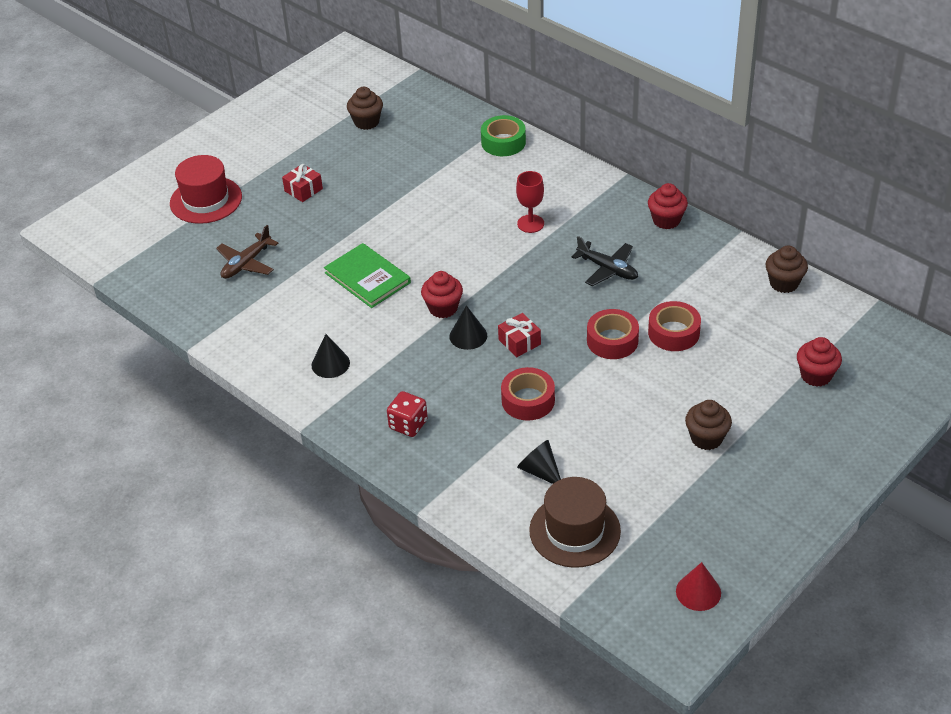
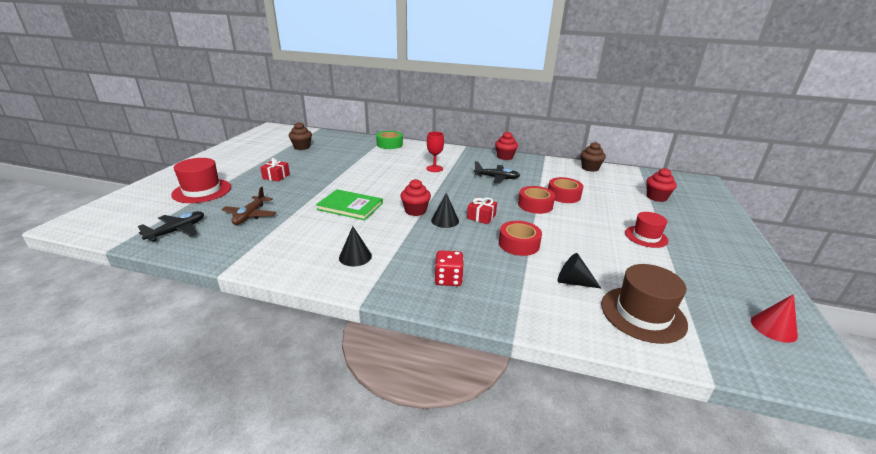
camera: 30 degrees left, 15 degrees down
brown cupcake [685,400,732,450] -> red hat [625,212,669,248]
none -> black plane [138,211,204,242]

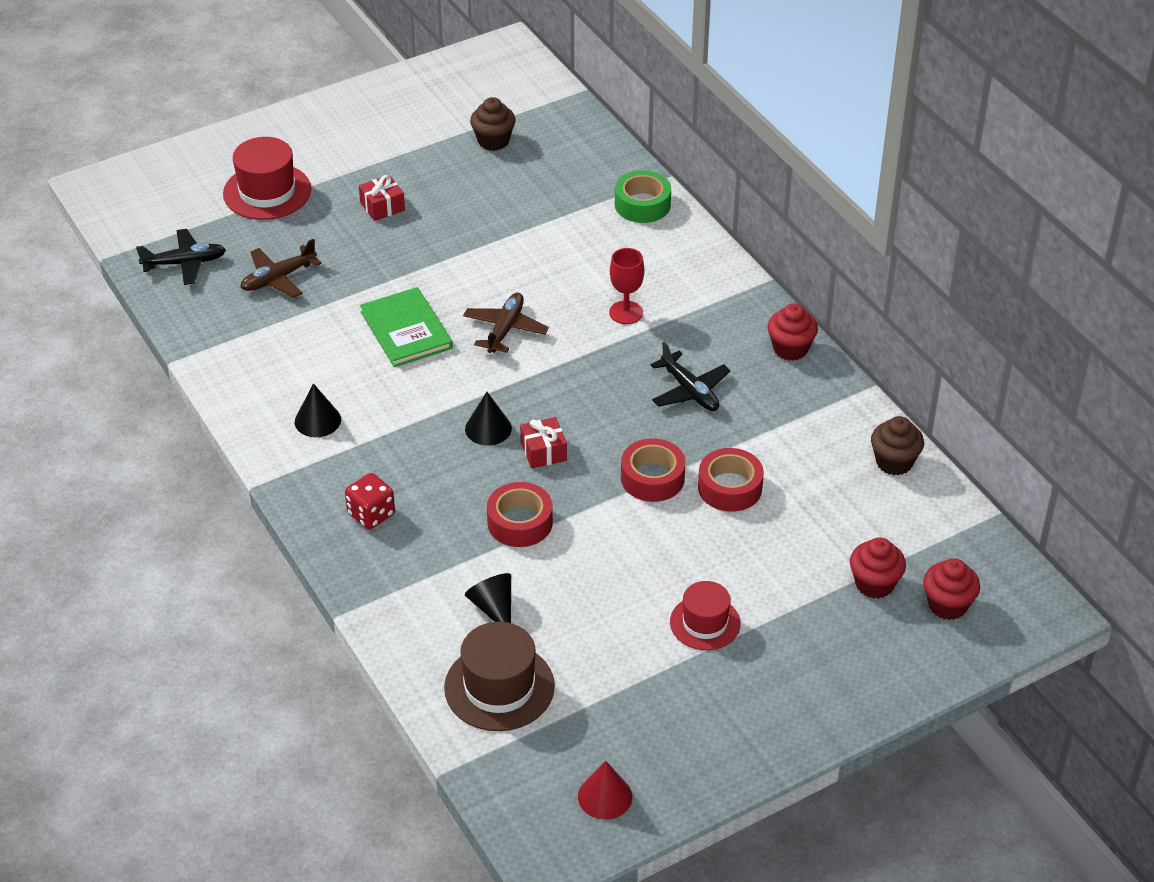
camera: 45 degrees right, 15 degrees up
red cupcake [400,179,431,216] -> red cupcake moved to [923,558,980,620]
none -> brown plane [463,292,549,353]

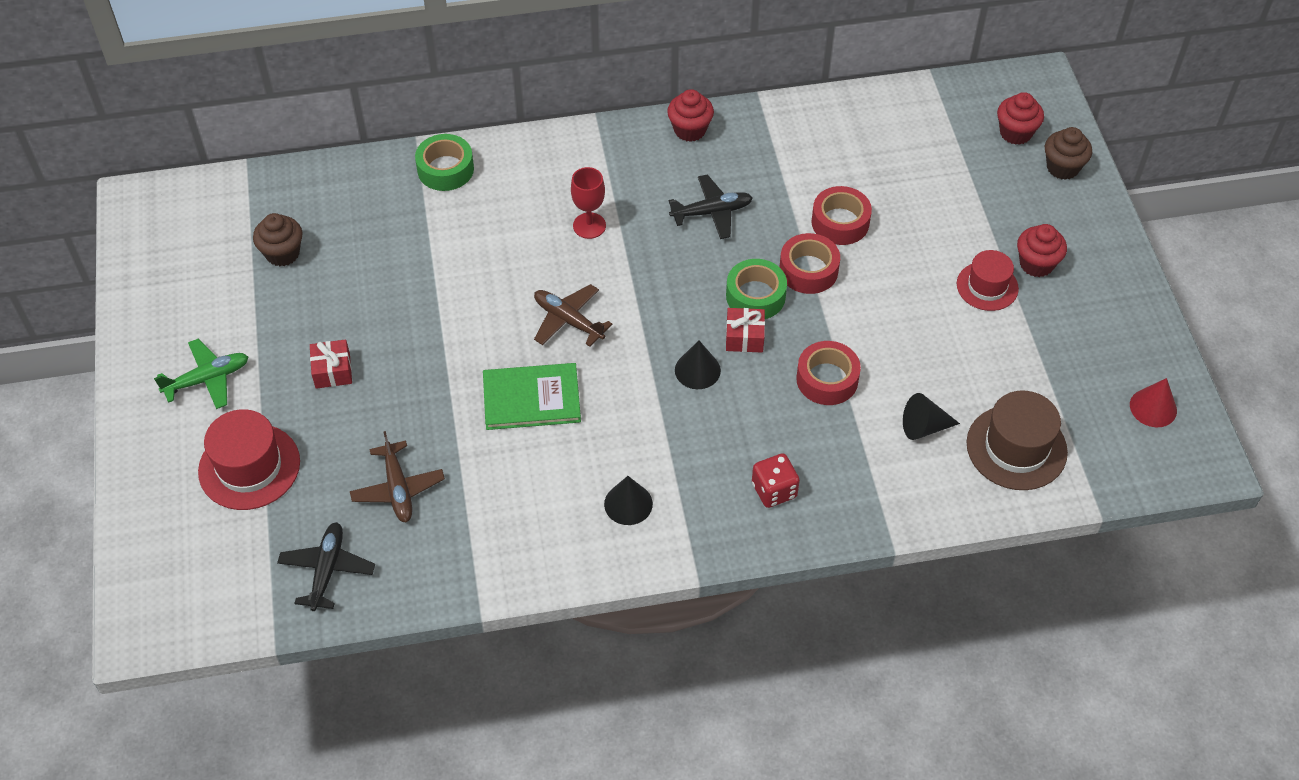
camera: 70 degrees left, 10 degrees up
red cupcake [850,537,906,599] -> red cupcake moved to [1017,224,1067,277]
brown cupcake [871,416,924,475] -> brown cupcake moved to [1045,127,1092,180]
none -> green plane [154,338,249,409]
none -> green tape [726,259,787,319]

